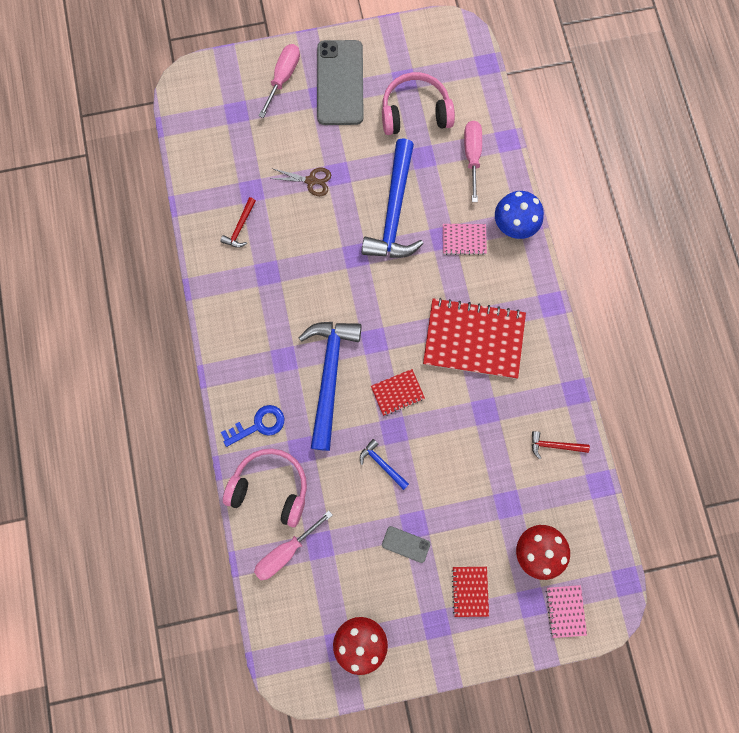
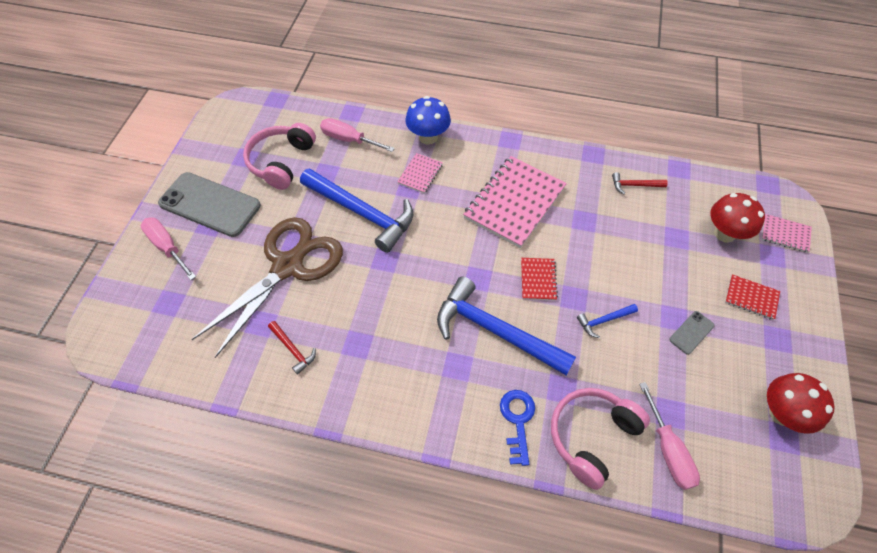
camera: 65 degrees left, 20 degrees down
brown scissors [270,168,331,196] -> brown scissors [191,217,343,358], size x2.50
red notebook [423,298,526,379] -> pink notebook [463,156,567,248]
red hammer [532,431,590,459] -> red hammer turned 60 degrees clockwise [612,172,668,194]

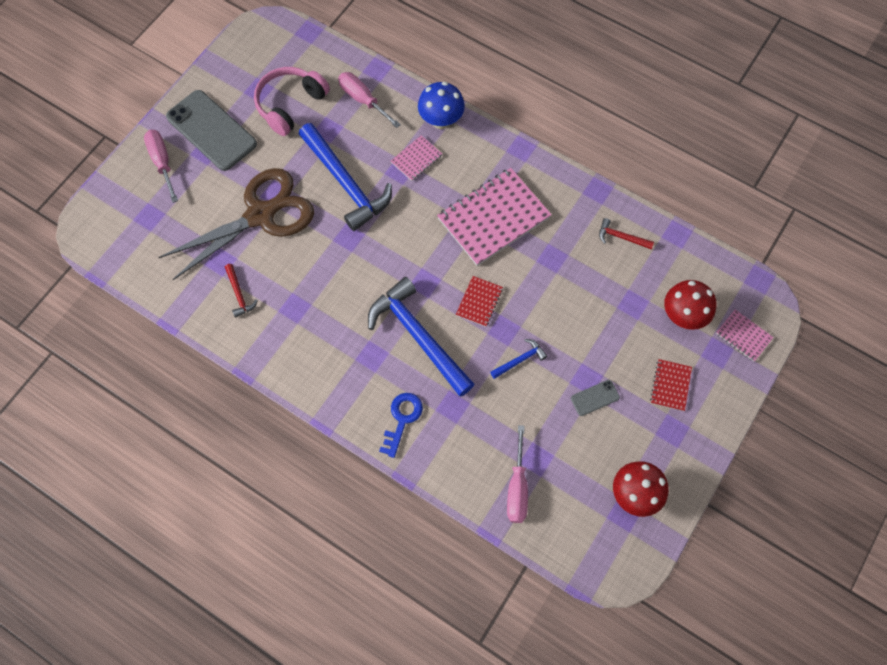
camera: 20 degrees right, 10 degrees up
pink headphones [551,388,650,490] -> none
blue hammer [577,304,638,338] -> blue hammer turned 150 degrees clockwise [490,339,547,379]
red notebook [725,274,780,320] -> red notebook turned 60 degrees clockwise [650,359,692,411]

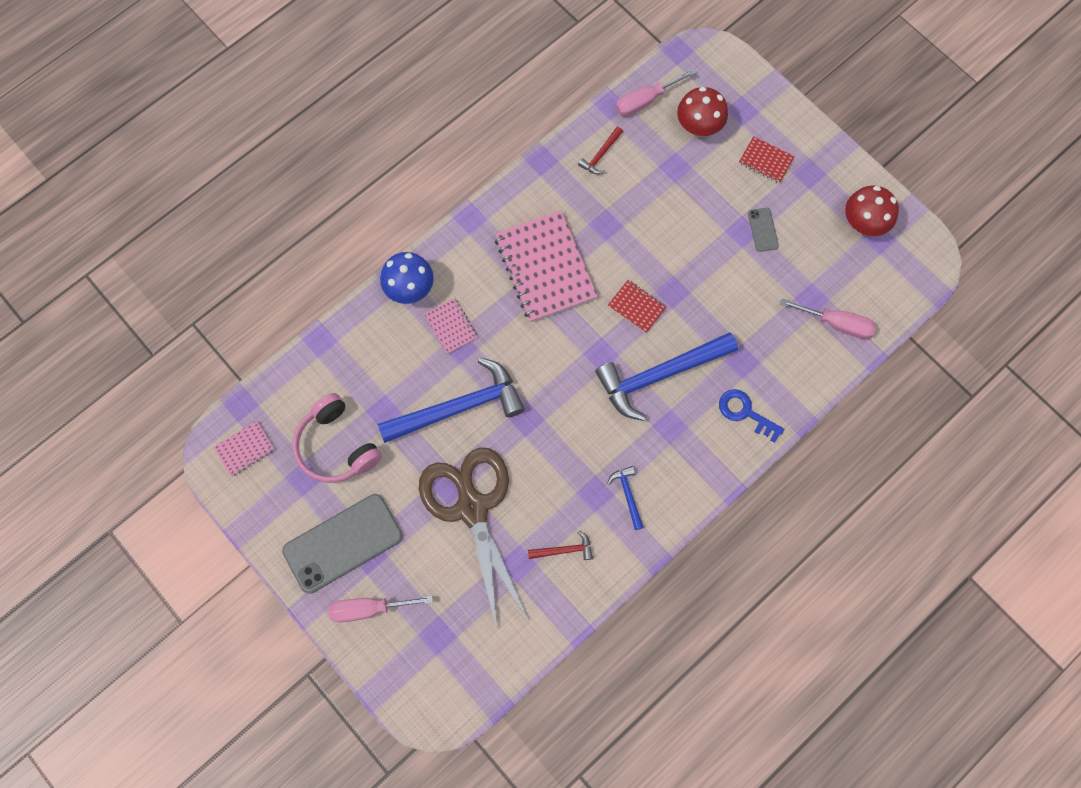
camera: 75 degrees left, 5 degrees up
pink screwdriver [338,72,401,128] -> pink screwdriver moved to [616,68,696,116]
blue hammer [490,339,547,379] -> blue hammer moved to [607,466,644,530]
pink notebook [716,309,774,362] -> pink notebook moved to [213,420,275,476]

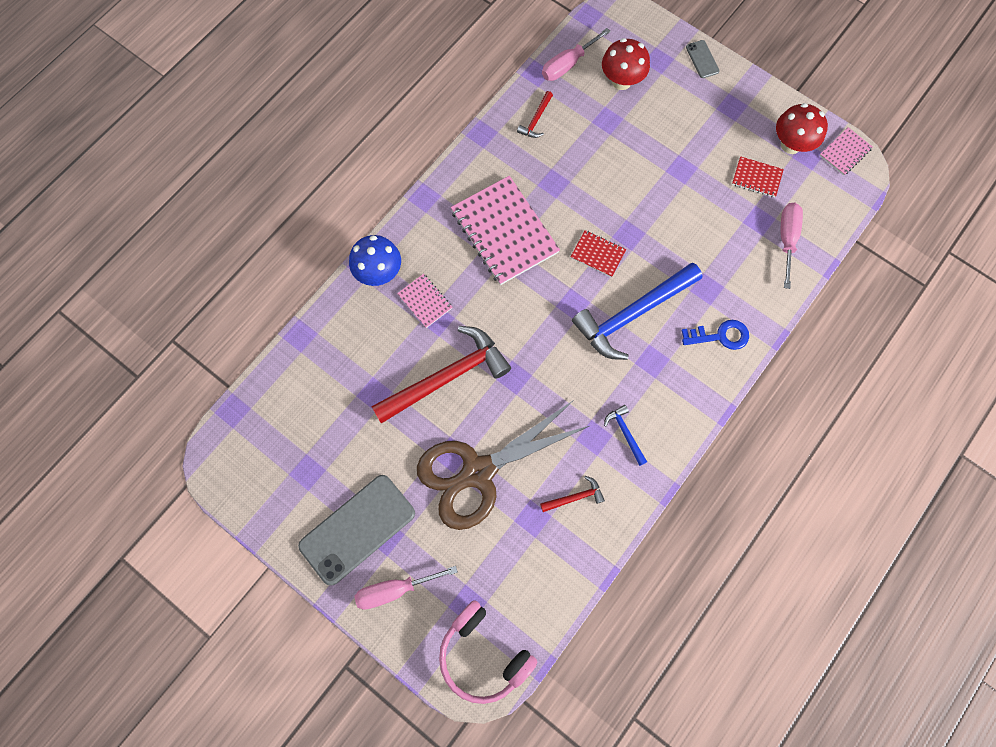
camera: 10 degrees left, 0 degrees up
pink notebook [213,420,275,476] -> pink notebook moved to [819,127,873,175]
pink headphones [292,393,382,483] -> pink headphones moved to [439,600,537,704]
blue hammer [378,358,525,443] -> red hammer [371,326,511,424]
brown scissors [419,447,528,629] -> brown scissors turned 90 degrees counterclockwise [417,400,591,530]
blue key [719,389,784,443] -> blue key turned 150 degrees clockwise [682,320,749,350]
red notebook [739,136,795,183] -> red notebook moved to [732,156,784,197]
grey phone [748,208,779,252] -> grey phone moved to [686,40,720,78]
pink screwdriver [780,298,876,339] -> pink screwdriver turned 90 degrees counterclockwise [781,203,803,289]

